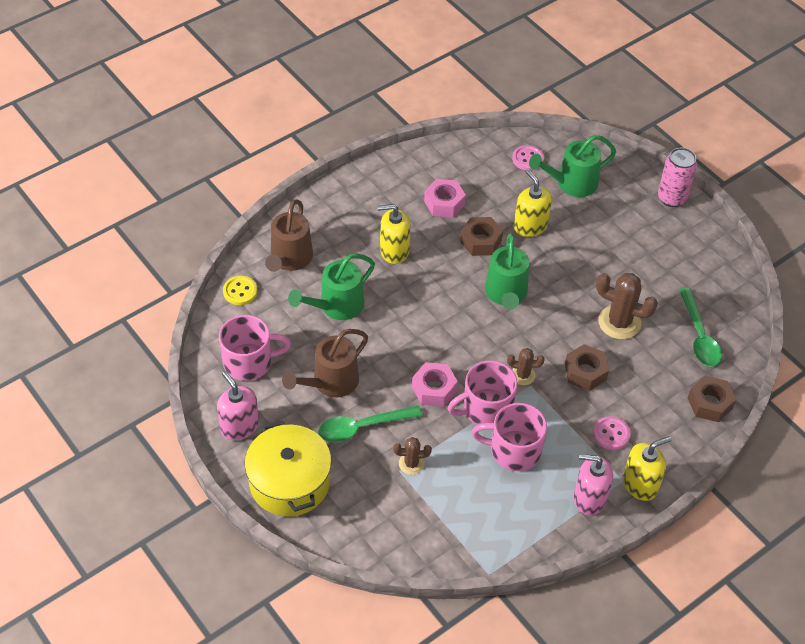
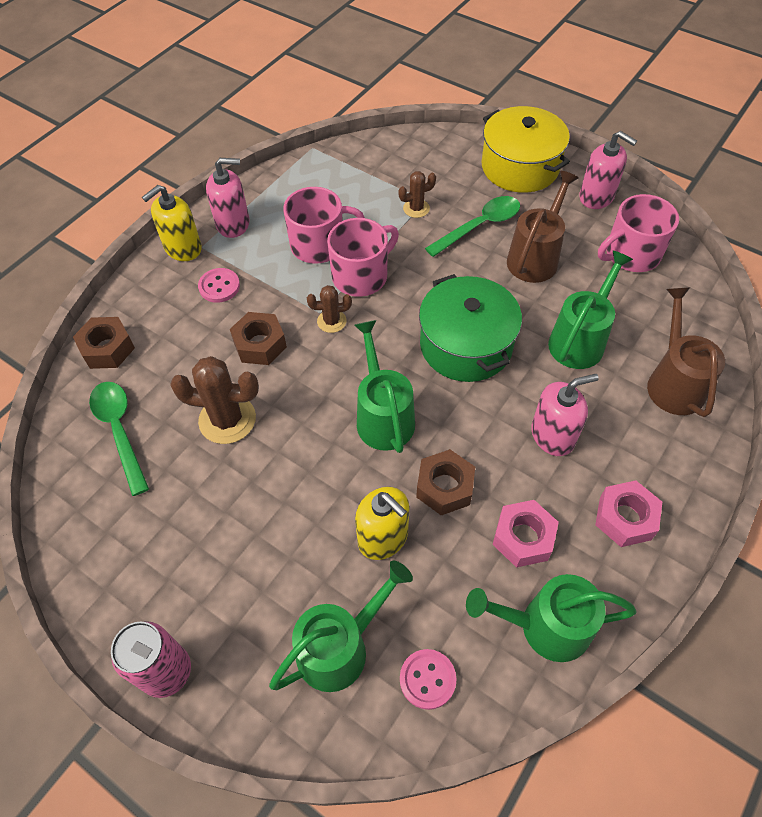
camera: 165 degrees right, 5 degrees up
yellow button [223,276,257,305] -> none
yellow soap dispenser [377,204,411,264] -> pink soap dispenser [531,374,599,456]
pink nut [412,362,458,407] -> pink nut moved to [595,480,662,547]
none -> green pot [419,274,522,382]
none -> green watering can [466,574,637,662]

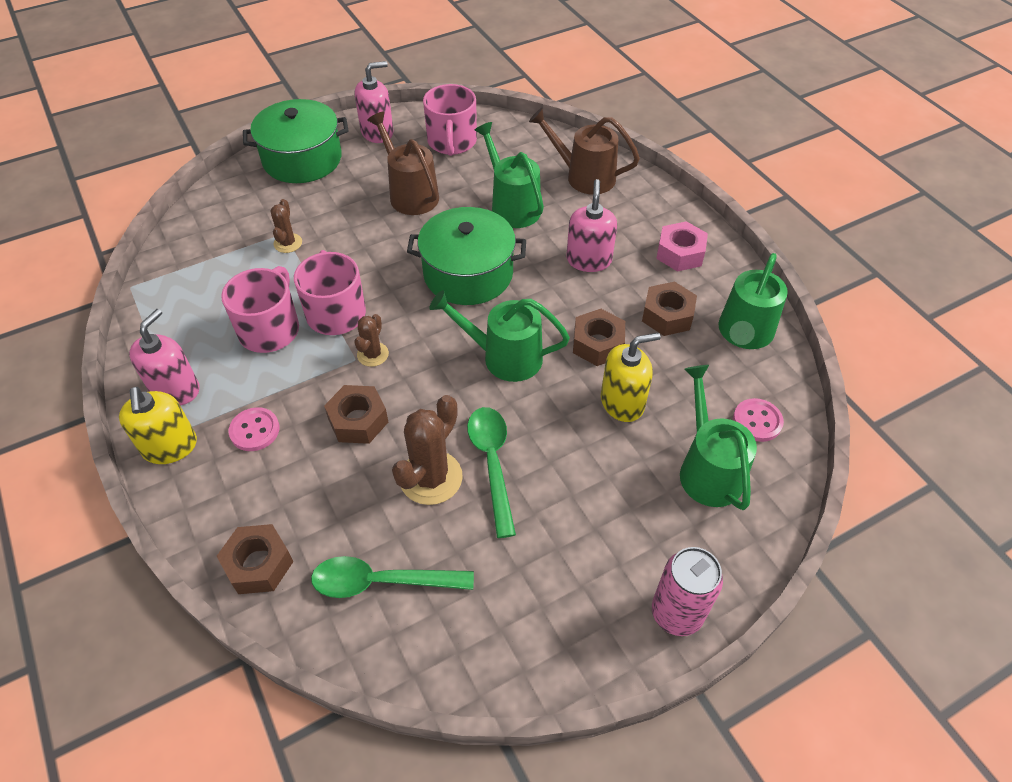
camera: 65 degrees left, 5 degrees down
green spoon [425,196,520,257] -> green spoon moved to [467,407,516,538]
yellow pot [482,106,570,193] -> green pot [243,99,348,183]
pink nut [492,500,559,568] -> brown nut [642,281,697,336]

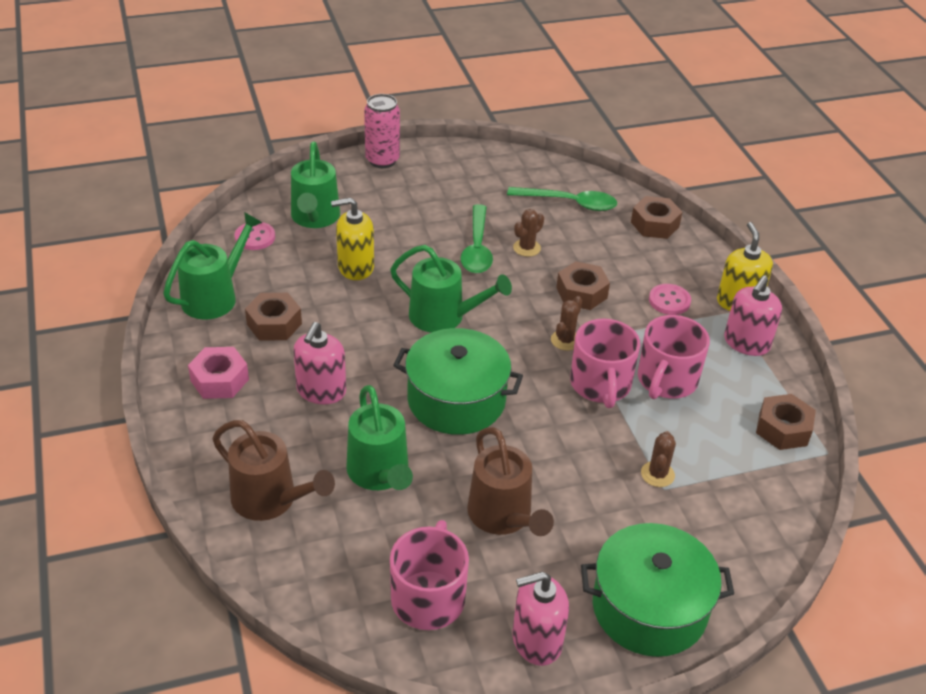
camera: 170 degrees left, 10 degrees down
brown cactus [392,395,463,505] -> brown cactus [513,209,544,257], size x0.56
brown nut [573,309,625,366] -> brown nut moved to [756,394,816,450]

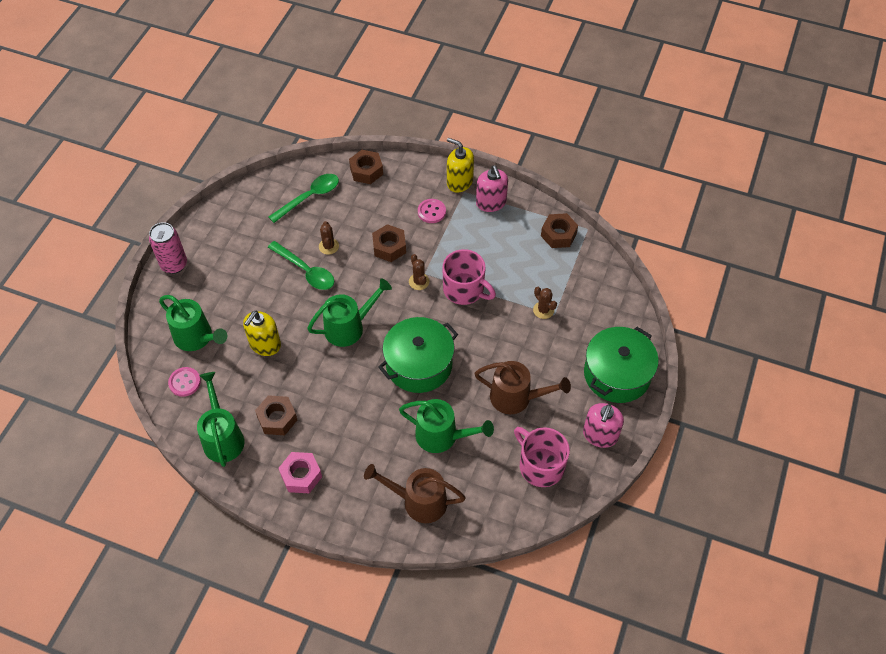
camera: 50 degrees left, 15 degrees up
brown watering can [213,420,335,521] -> brown watering can turned 150 degrees counterclockwise [364,464,466,523]
pink soap dispenser [293,322,346,405] -> none
pink mug [638,315,710,399] -> none

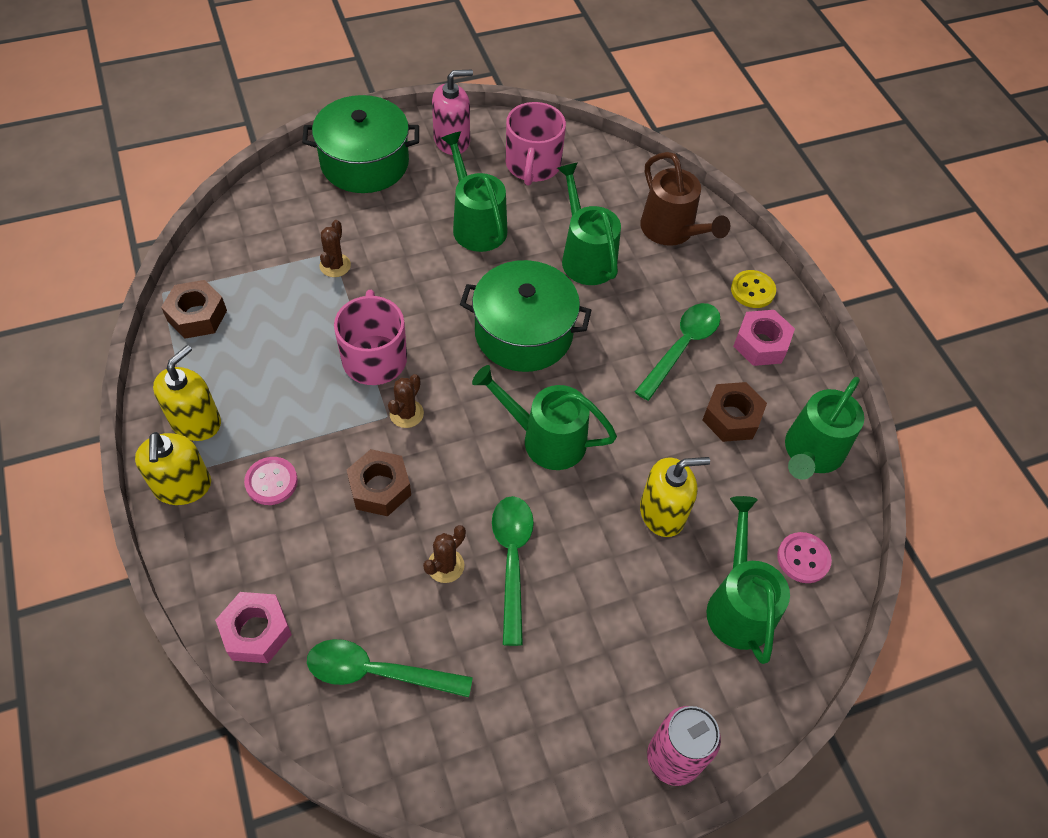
camera: 135 degrees left, 0 degrees up
brown nut [349,150,383,184] -> pink nut [215,592,292,663]
brown watering can [474,361,571,414] -> green watering can [441,131,508,252]
pink soap dispenser [476,165,508,212] -> yellow soap dispenser [153,345,221,441]
none -> green spoon [635,303,720,401]
none -> yellow button [731,270,776,308]

